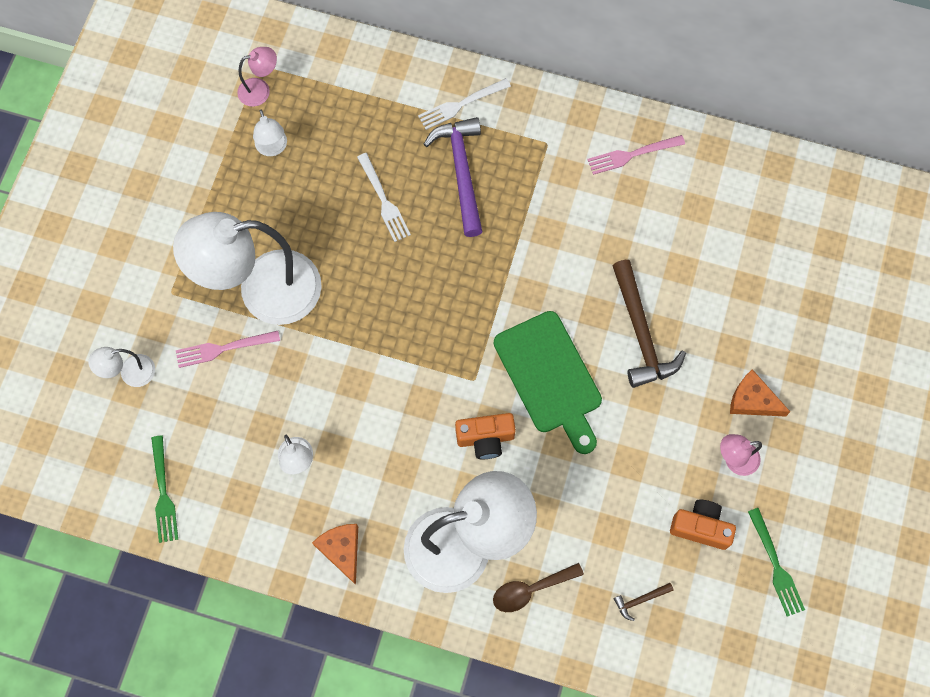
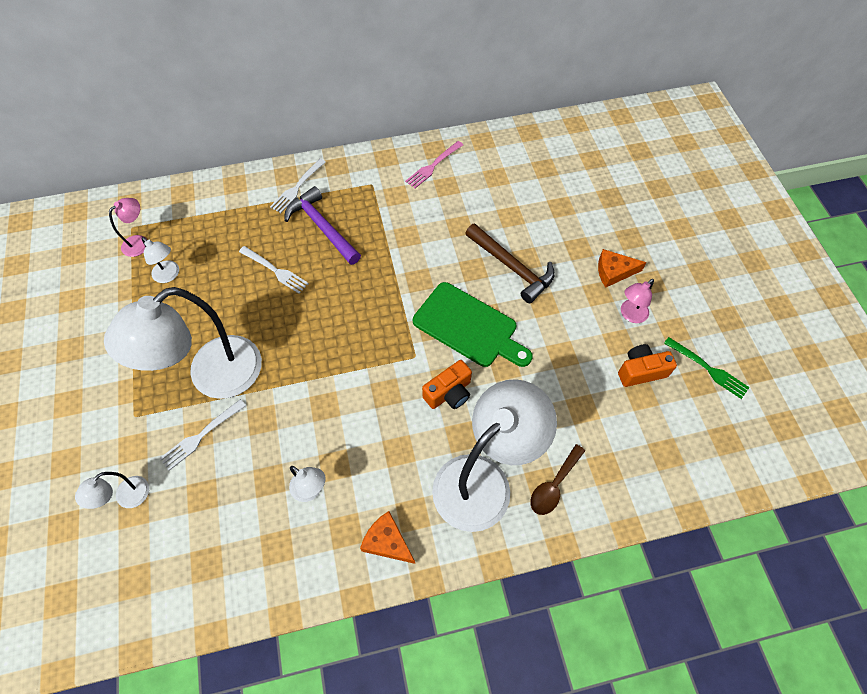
camera: 30 degrees left, 10 degrees down
green fork [151,435,178,543] -> none
pink fork [176,331,280,368] -> white fork [159,399,246,471]
brown hammer [614,583,674,621] -> none

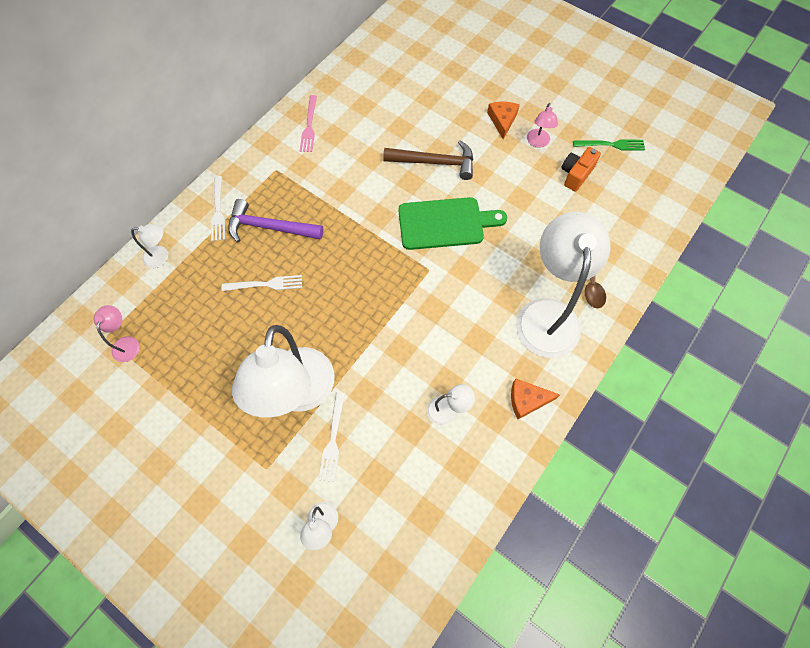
camera: 40 degrees left, 5 degrees up
white lamp [142,237,179,283] -> white lamp moved to [131,224,168,268]
orange camera [422,360,472,409] -> none
orange cheese [598,249,646,287] -> orange cheese turned 135 degrees clockwise [487,102,520,139]

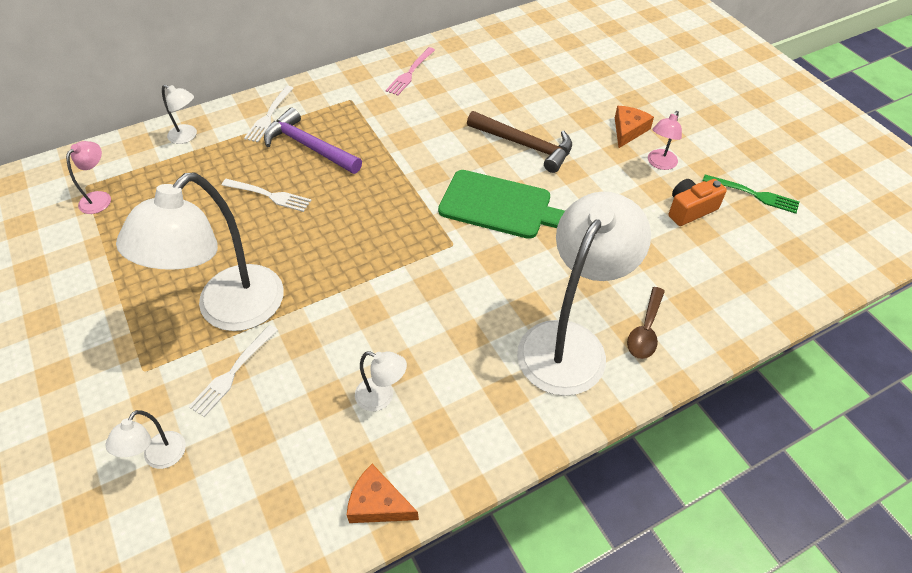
camera: 25 degrees right, 15 degrees down
orange cheese [511,379,560,419] -> orange cheese moved to [347,464,419,523]

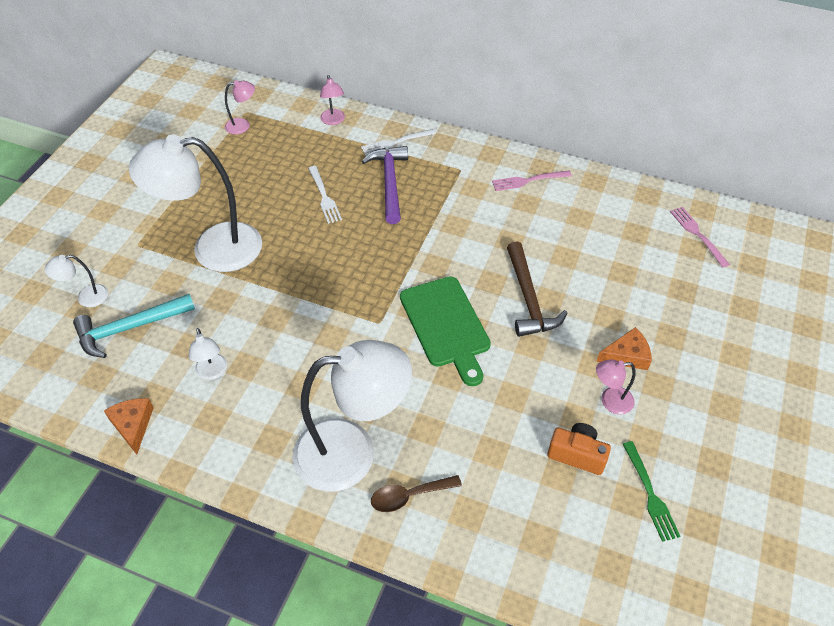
camera: 50 degrees right, 0 degrees up
white lamp [162,85,197,144] -> pink lamp [320,75,345,125]
white fork [188,325,278,417] -> none
none -> turquoise hammer [73,294,195,358]
none -> pink fork [670,207,730,268]

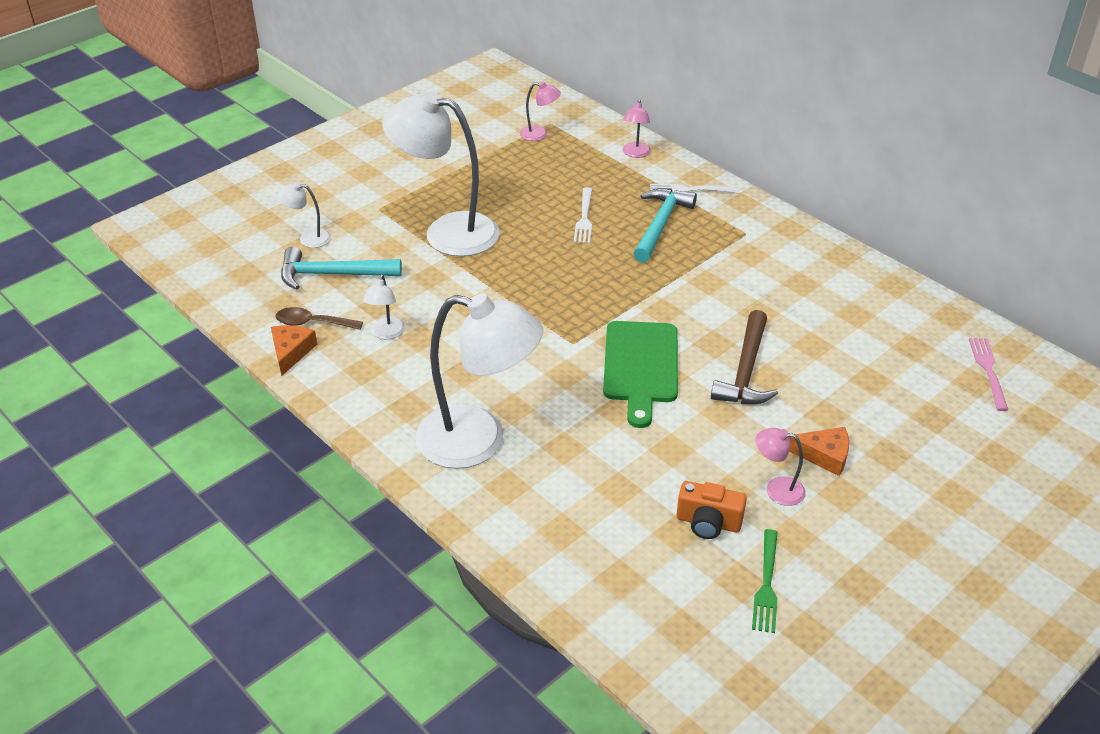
camera: 25 degrees right, 10 degrees down
purple hammer [362,146,408,224] -> turquoise hammer [633,188,697,262]
brown spoon [371,475,462,512] -> brown spoon moved to [276,307,363,330]
pink fork [492,170,572,191] -> none
orange camera [547,423,611,475] -> orange camera turned 150 degrees clockwise [677,481,747,539]

